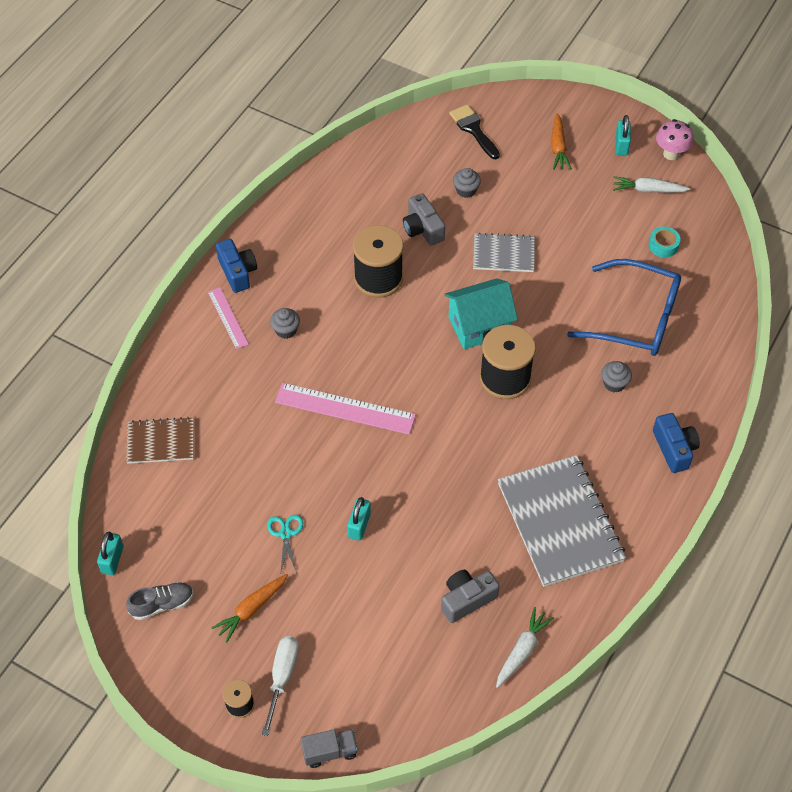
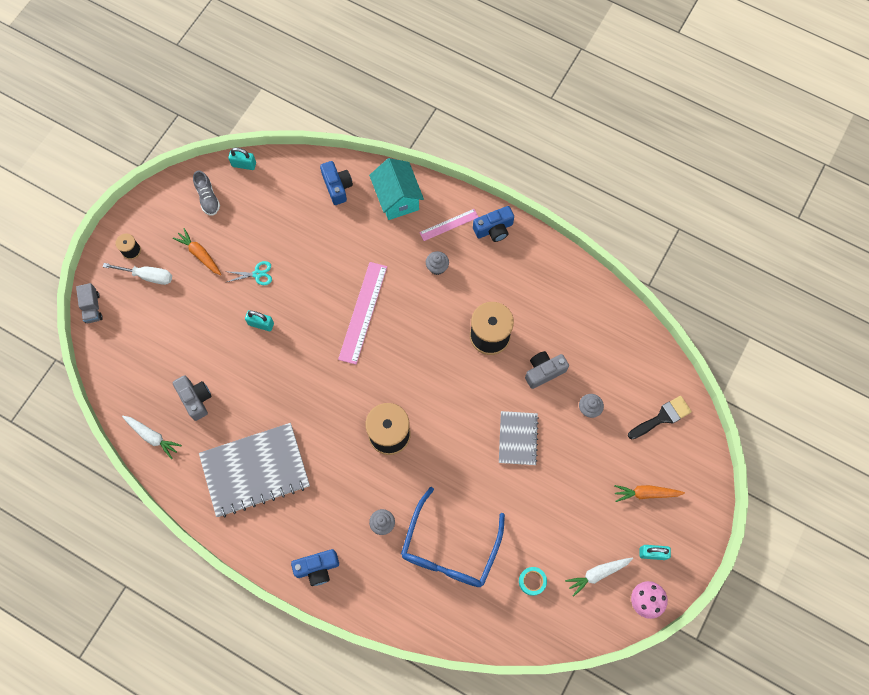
camera: 90 degrees right, 15 degrees up
brown notebook [126,417,194,464] -> blue camera [320,161,353,205]
turquoise house [444,278,518,349] -> turquoise house moved to [369,158,424,220]
white carrot [613,176,690,193] -> white carrot turned 120 degrees counterclockwise [565,558,633,597]

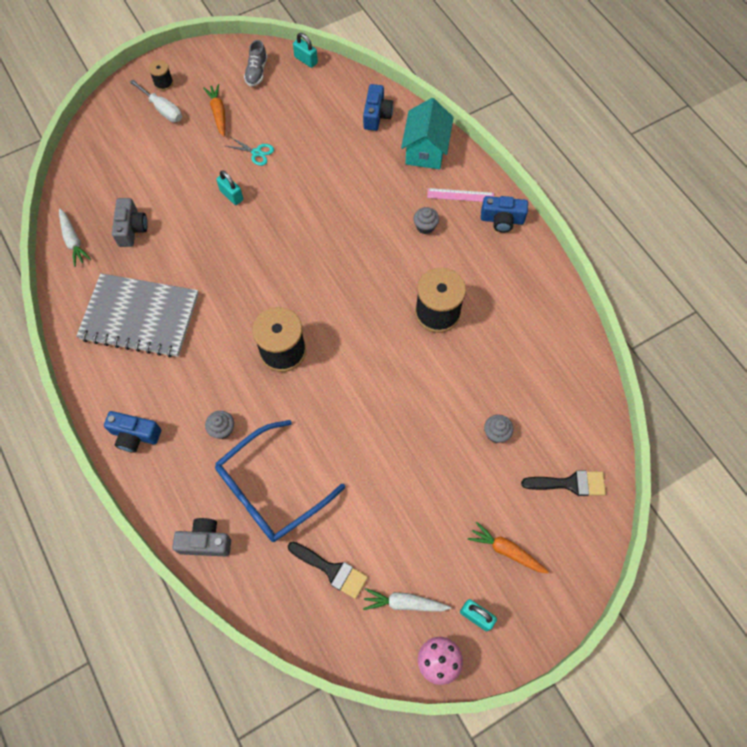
camera: 30 degrees right, 5 degrees down
grey truck [76,283,103,323] -> none
pink ruler [338,262,387,364] -> none
grey notebook [499,411,539,465] -> none
turquoise tape [519,567,547,596] -> black brush [288,542,368,599]
grey camera [525,351,569,389] -> grey camera moved to [172,518,231,557]

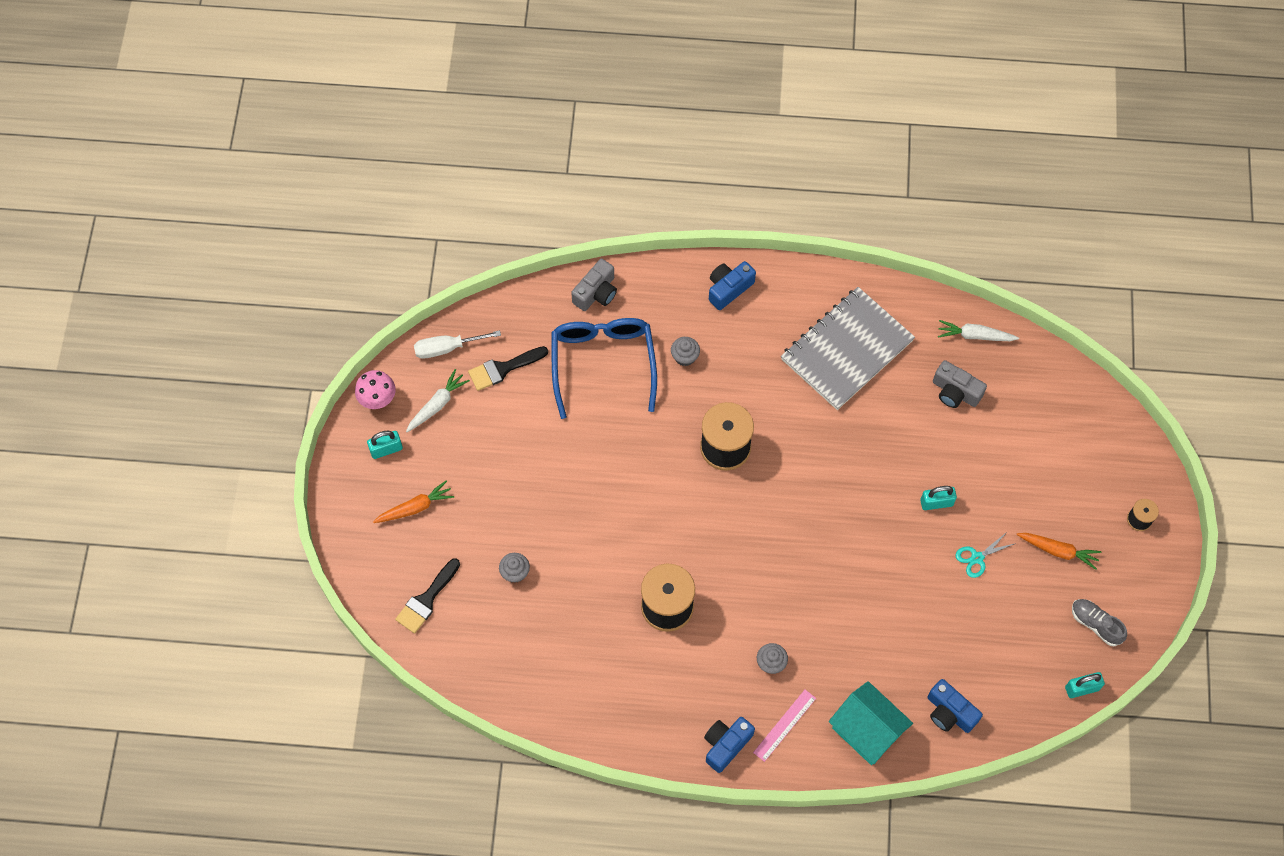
camera: 125 degrees right, 0 degrees up
white screwdriver [130,80,182,122] -> white screwdriver moved to [414,330,501,359]

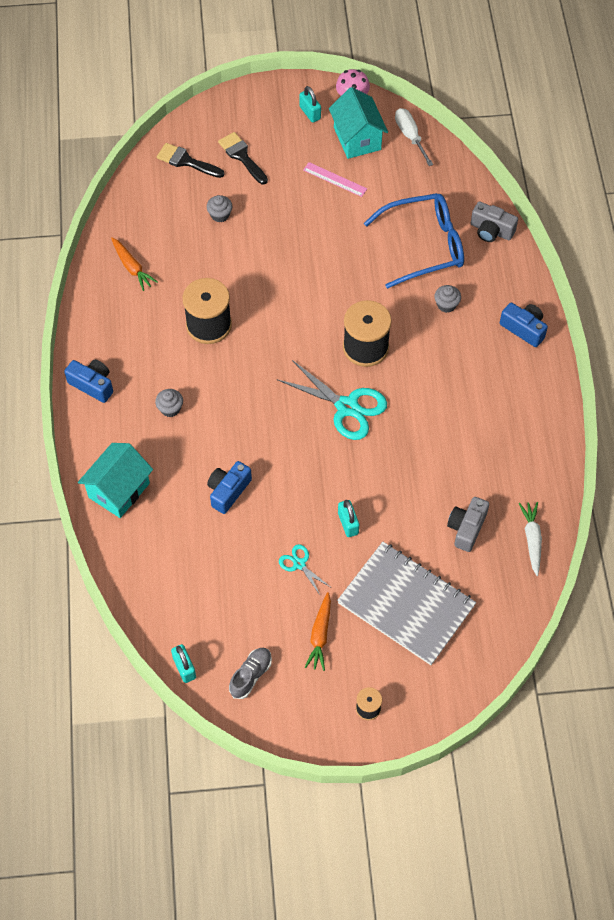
camera: 80 degrees right, 5 degrees down
orange carrot [373,480,454,523] -> orange carrot moved to [111,238,158,291]
white carrot [406,369,470,432] -> turquoise house [329,87,388,159]
black brush [468,346,548,391] -> black brush moved to [218,132,268,185]
pink ruler [753,690,816,762] -> pink ruler moved to [303,162,367,197]
grey notebook [781,287,915,410] -> grey notebook moved to [337,542,476,665]
blue camera [927,679,983,733] -> blue camera moved to [207,461,252,514]
none -> turquoise scissors [277,360,387,440]

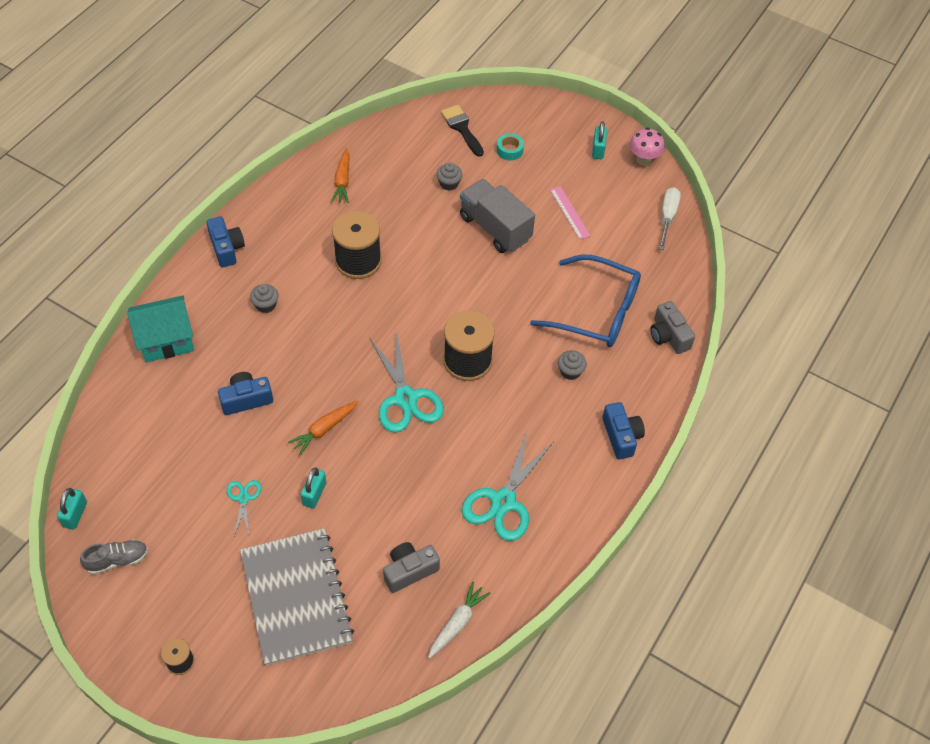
camera: 35 degrees right, 5 degrees down
black brush [218,132,268,185] -> turquoise tape [497,133,524,161]
orange carrot [305,592,331,671] -> orange carrot moved to [288,400,359,456]
turquoise house [329,87,388,159] -> none
none -> grey truck [460,179,535,253]
none -> turquoise scissors [462,430,553,541]

